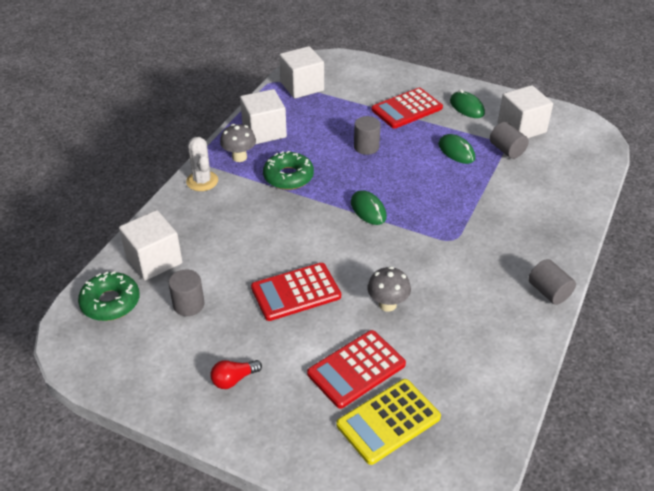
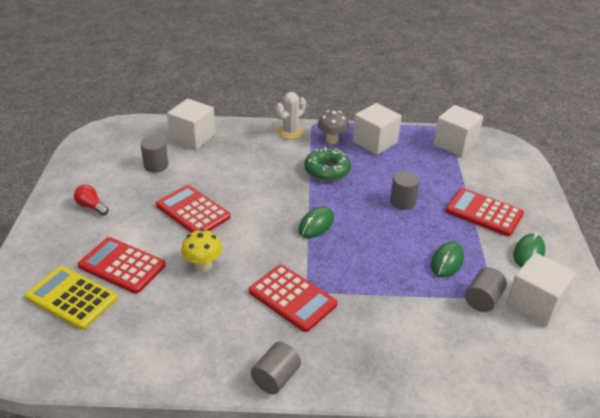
camera: 65 degrees right, 5 degrees down
green donut [78,271,139,321] -> none
grey mushroom [367,266,411,312] -> yellow mushroom [181,229,222,272]
none -> red calculator [249,265,337,332]

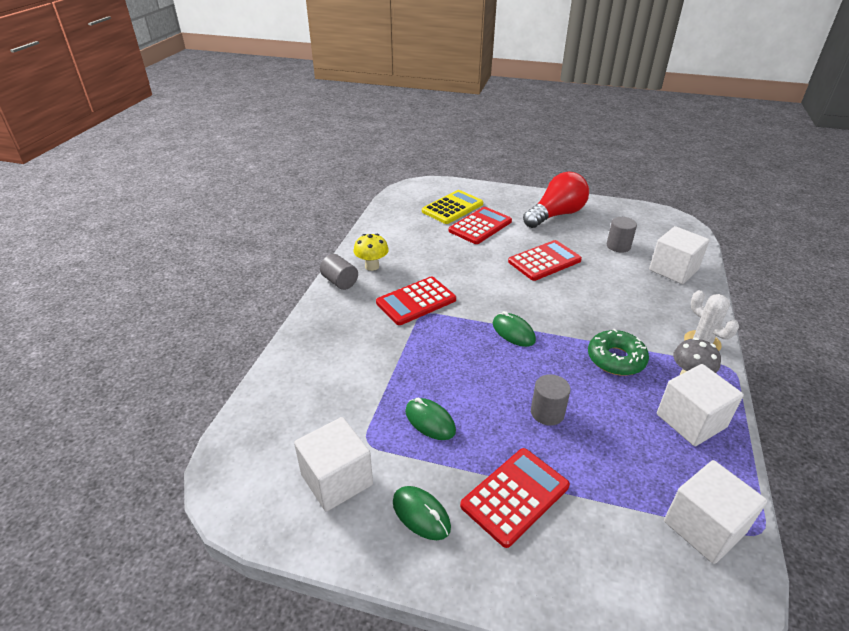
camera: 105 degrees right, 0 degrees up
red light bulb [74,185,109,216] -> red light bulb [523,172,589,228], size x2.24
yellow mushroom [181,229,222,272] -> yellow mushroom moved to [354,234,389,271]
grey cylinder [465,267,507,312] -> none

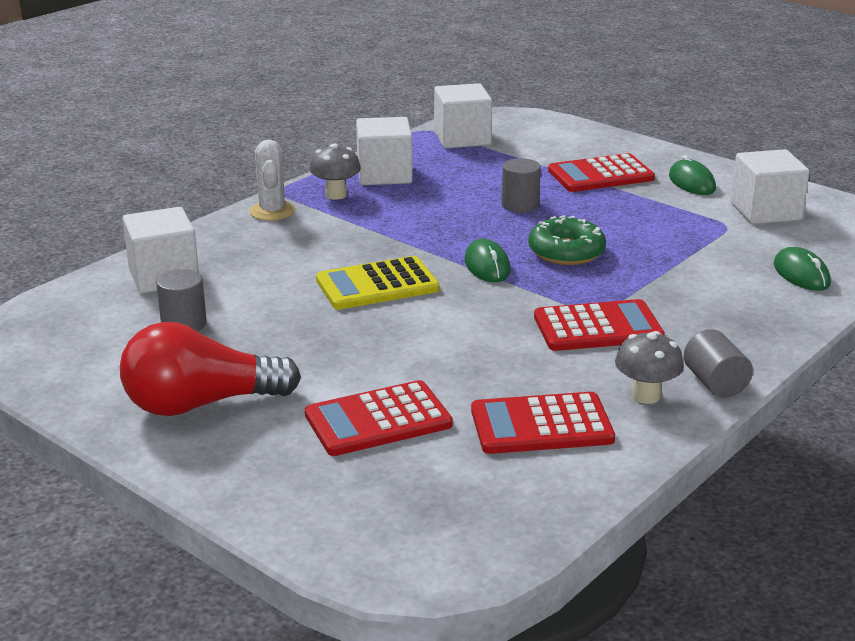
camera: 155 degrees left, 10 degrees down
yellow mushroom [354,234,389,271] -> grey mushroom [615,331,684,404]
green mouse [405,398,456,440] -> green mouse moved to [774,247,831,291]
yellow calculator [422,190,483,224] -> yellow calculator moved to [316,256,440,310]
red calculator [508,240,582,281] -> red calculator moved to [471,392,615,454]
green donut [588,329,649,375] -> green donut moved to [528,215,606,265]

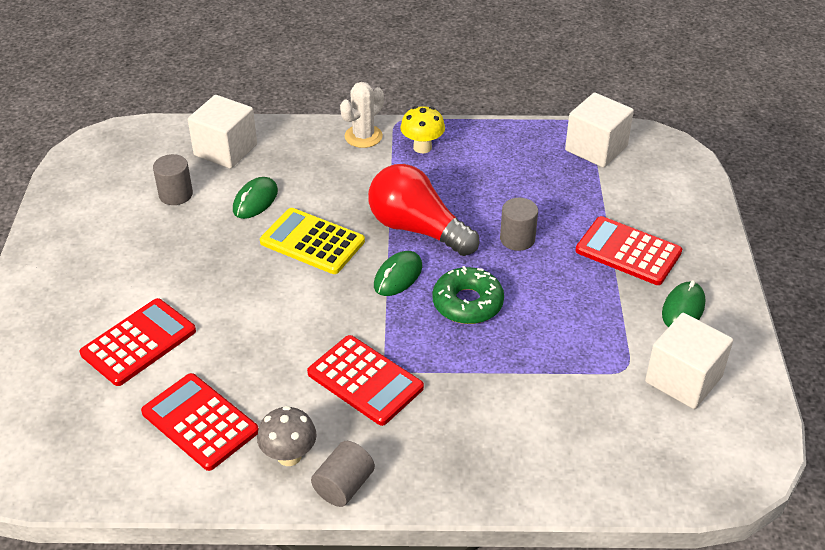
camera: 50 degrees right, 15 degrees up
red light bulb [120,322,301,416] -> red light bulb moved to [368,164,479,256]
red calculator [305,380,453,456] -> red calculator turned 105 degrees clockwise [80,298,196,386]
grey mushroom [310,143,361,200] -> yellow mushroom [400,106,445,153]
white cube [356,117,413,185] -> none
green mouse [774,247,831,291] -> green mouse moved to [233,177,278,219]

